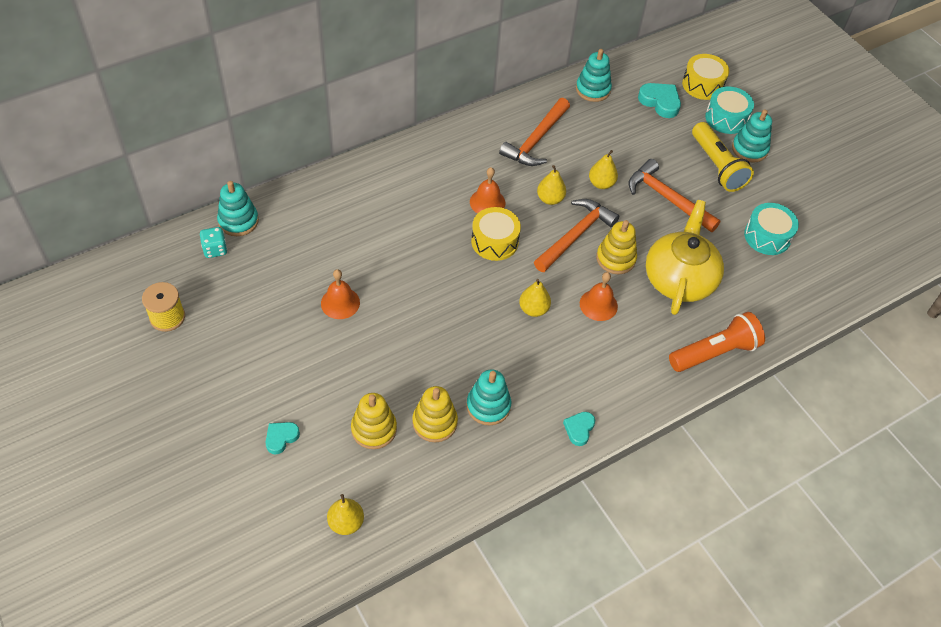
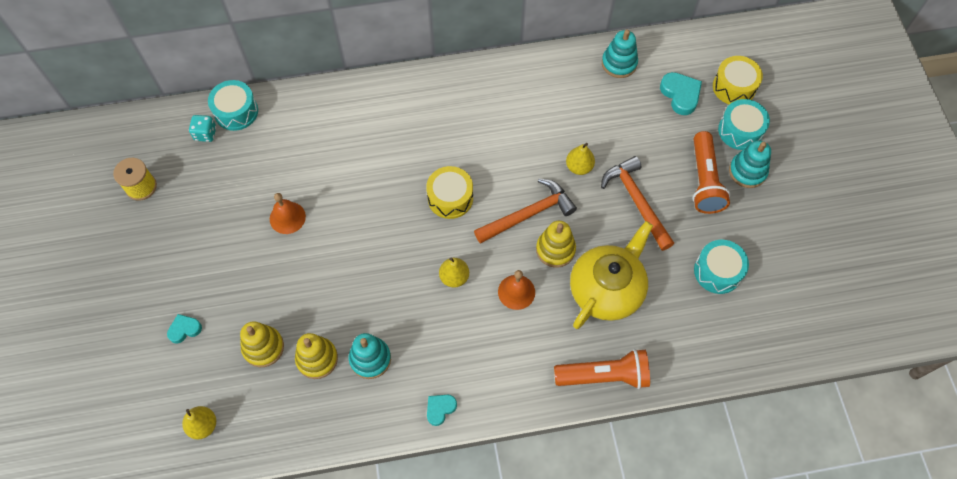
camera: 25 degrees right, 10 degrees up
turquoise stacking toy [217,181,259,236] -> turquoise drum [208,80,258,131]
orange bell [470,167,506,213] -> none
orange hammer [499,98,570,166] -> none
yellow pear [537,165,566,205] -> none
yellow flashlight [692,122,754,192] -> orange flashlight [692,131,730,214]

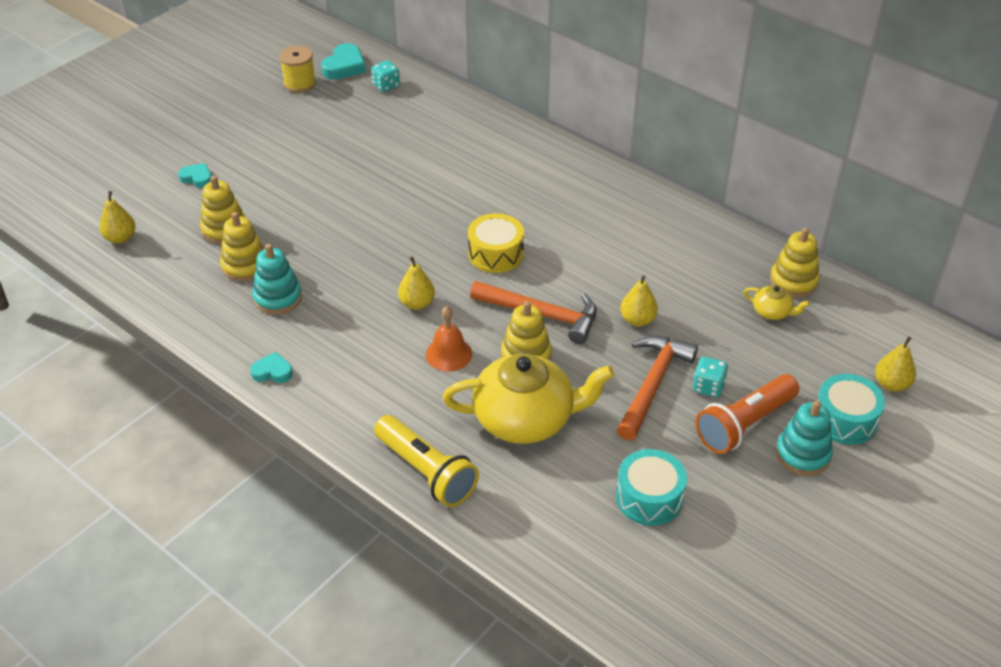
camera: 50 degrees right, 20 degrees down
turquoise drum [208,80,258,131] -> none
orange bell [270,193,306,234] -> none
orange flashlight [554,349,650,389] -> yellow flashlight [374,415,479,507]
turquoise stacking toy [602,29,638,78] -> yellow stacking toy [770,227,820,298]
turquoise heart [660,72,702,115] -> turquoise heart moved to [321,43,366,79]
yellow drum [713,56,763,104] -> yellow pear [875,337,916,392]
none -> turquoise dice [693,357,728,397]
none -> yellow teapot [744,285,810,320]

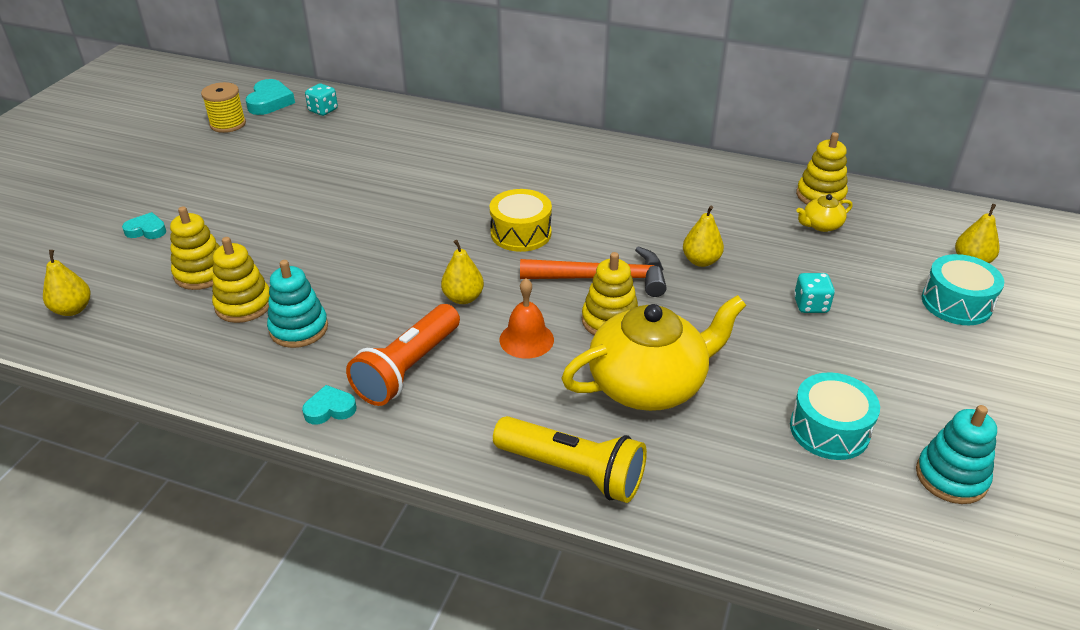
camera: 20 degrees left, 5 degrees down
orange hammer [617,336,698,441] -> none
orange flashlight [695,374,799,454] -> orange flashlight moved to [346,304,460,406]
yellow teapot [744,285,810,320] -> yellow teapot turned 150 degrees clockwise [796,194,852,232]
turquoise stacking toy [776,400,833,476] -> turquoise stacking toy moved to [916,405,997,504]

